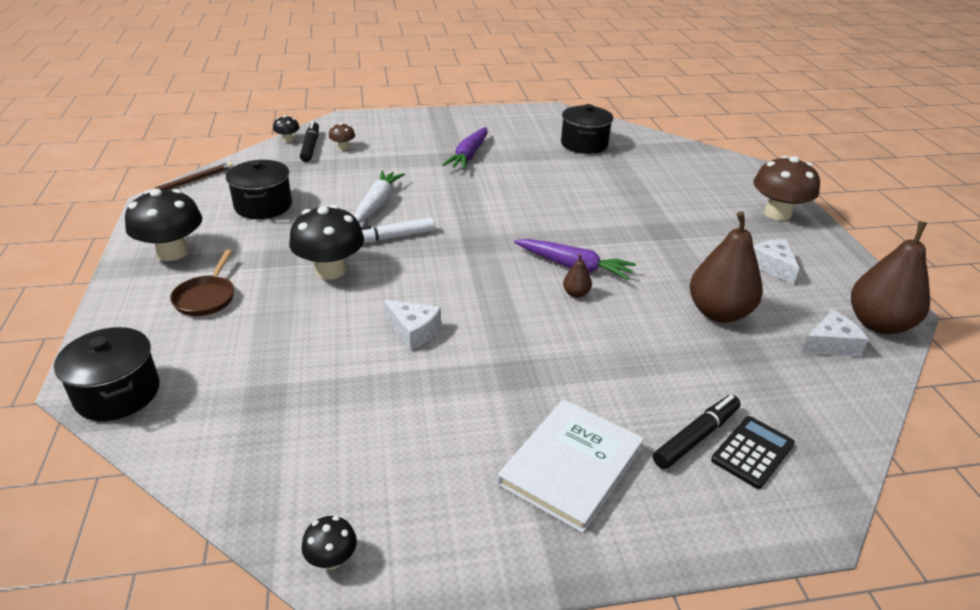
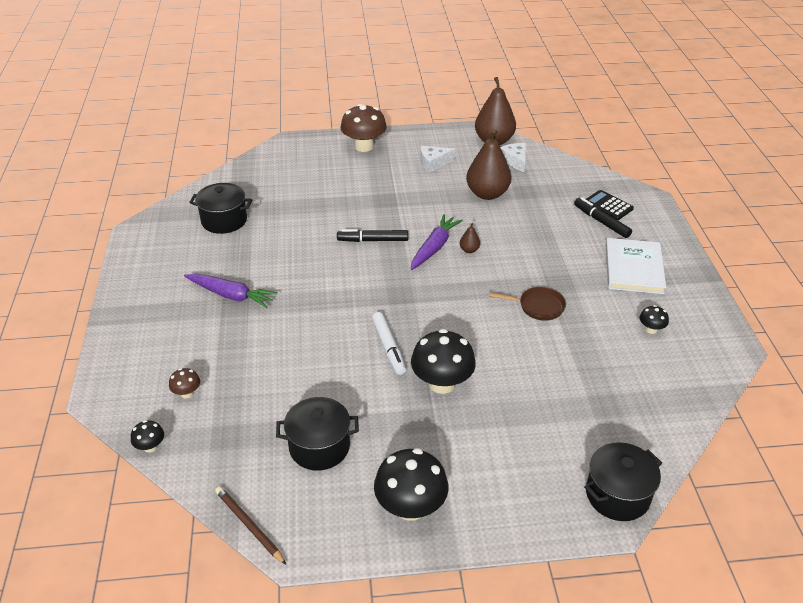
camera: 85 degrees left, 5 degrees up
brown pan [170,250,234,316] -> brown pan moved to [489,287,566,321]
black marker [300,121,319,162] -> black marker moved to [337,229,408,242]
black mushroom [302,516,357,569] -> black mushroom moved to [640,305,669,334]
white carrot [354,170,405,223] -> none
white cheese [384,300,441,350] -> none
white book [497,399,644,533] -> white book turned 60 degrees clockwise [605,238,666,294]

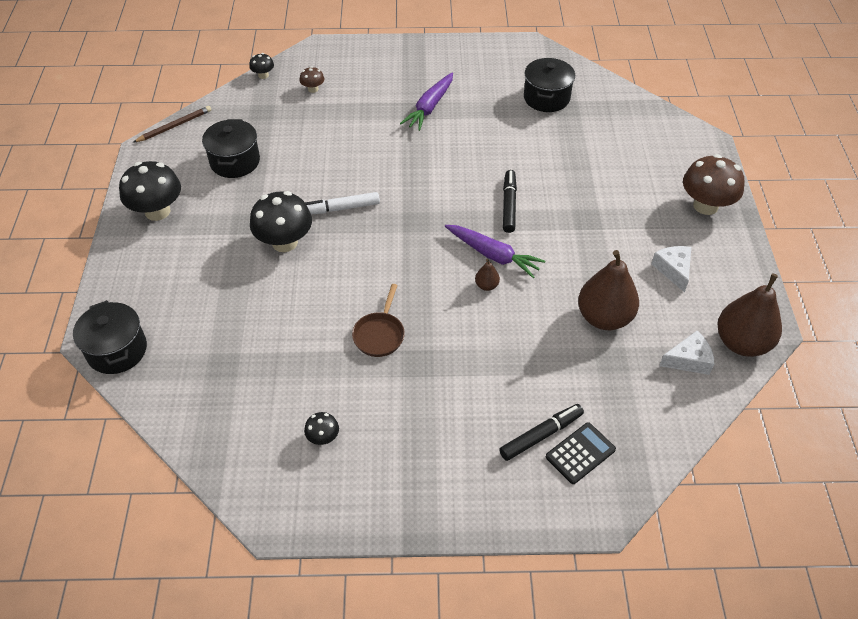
camera: 95 degrees right, 10 degrees up
white book [605,238,666,294] -> none

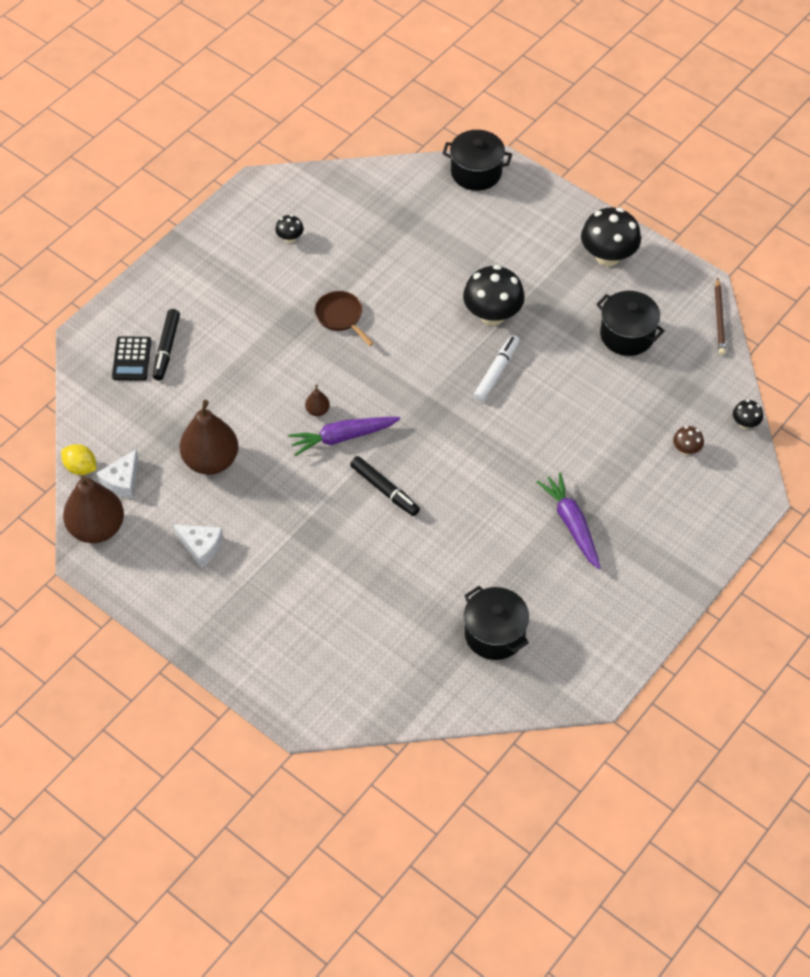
camera: 130 degrees right, 5 degrees up
brown mushroom [683,154,745,215] -> none
none -> yellow lemon [61,444,97,475]

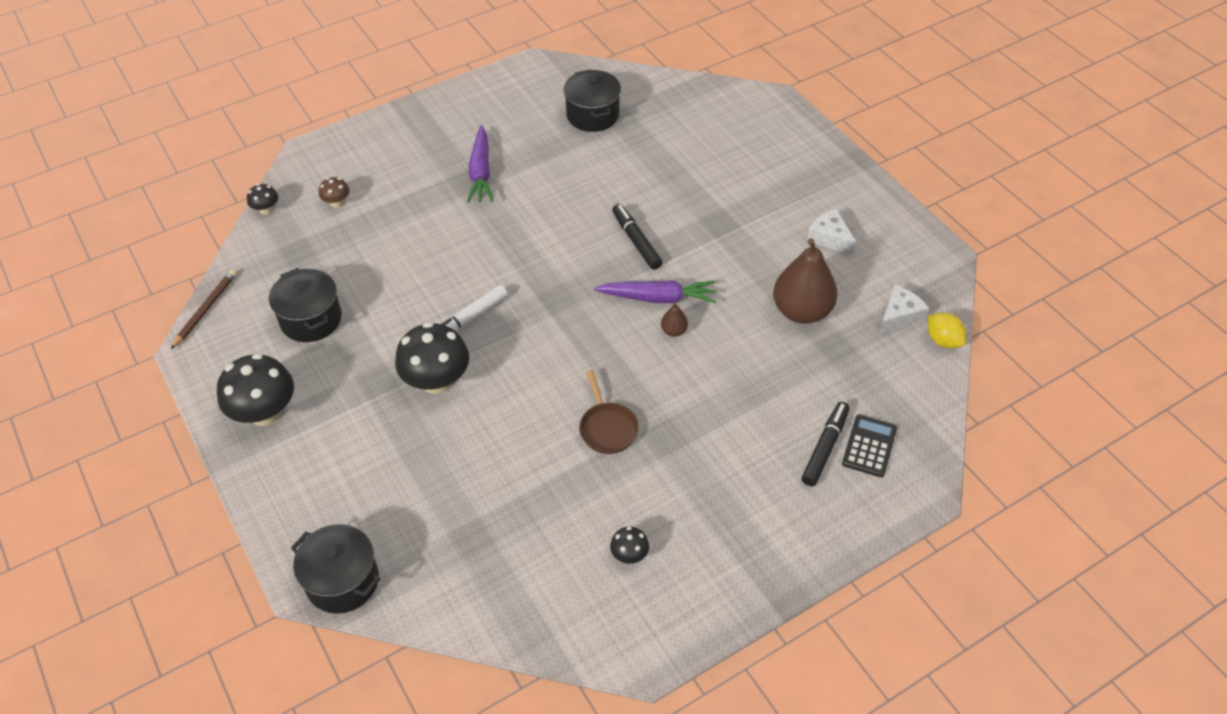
camera: 160 degrees left, 5 degrees down
brown pear [63,475,124,543] -> none

